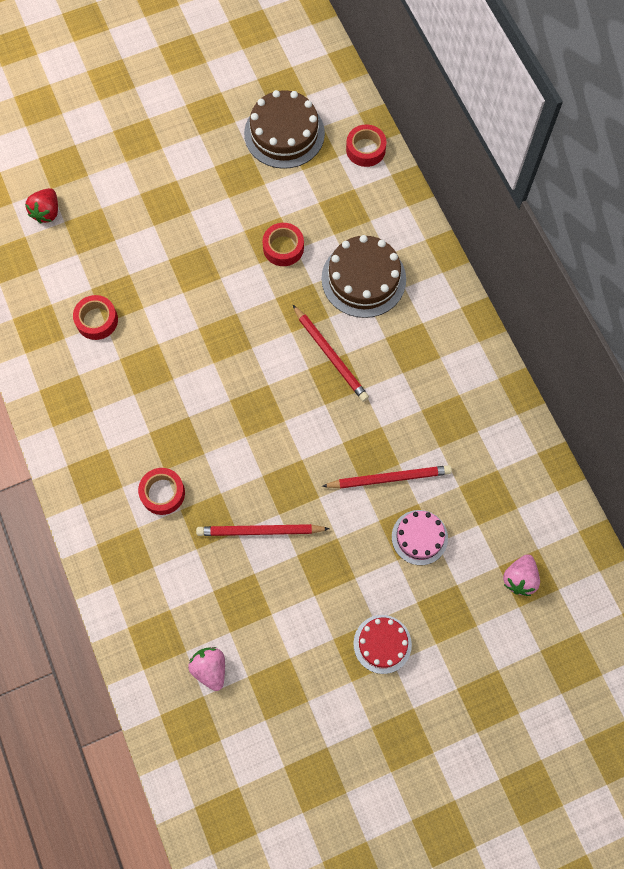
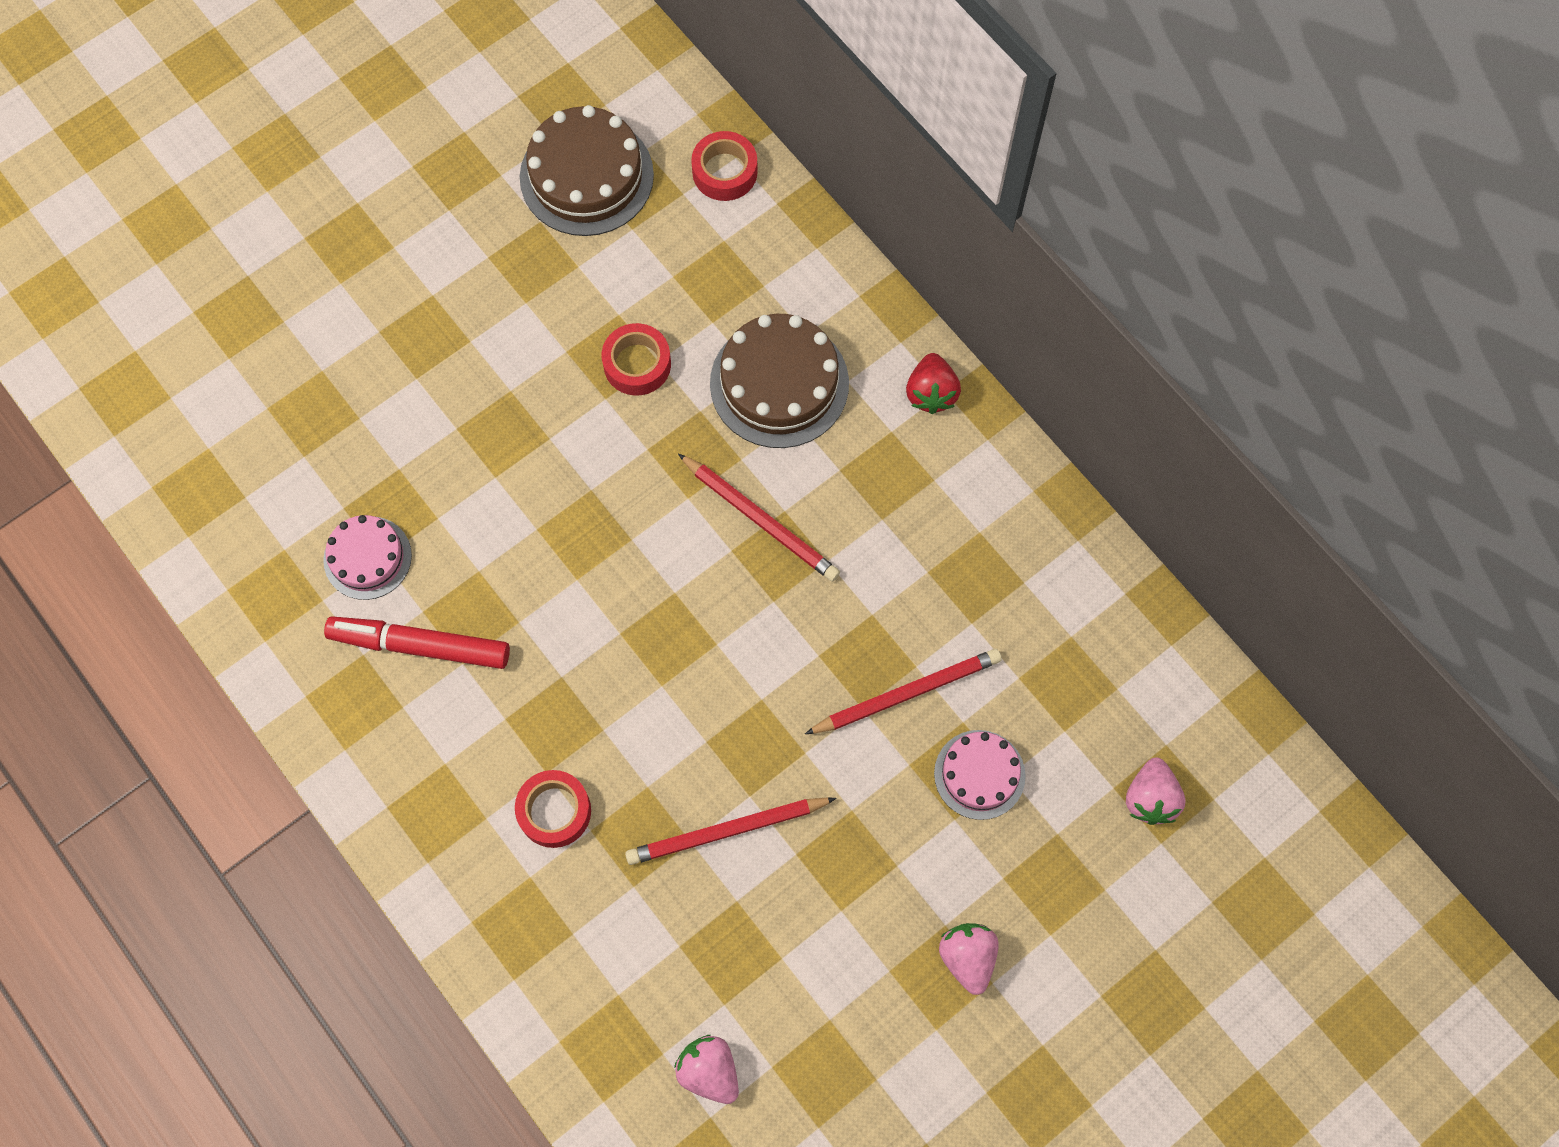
camera: 15 degrees left, 0 degrees up
red strawberry [25,188,58,223] -> red strawberry moved to [906,353,961,414]
red tape [73,295,118,340] -> pink cake [323,515,412,600]
red cake [353,615,412,674] -> pink strawberry [939,923,999,995]
none -> red marker [324,616,510,669]

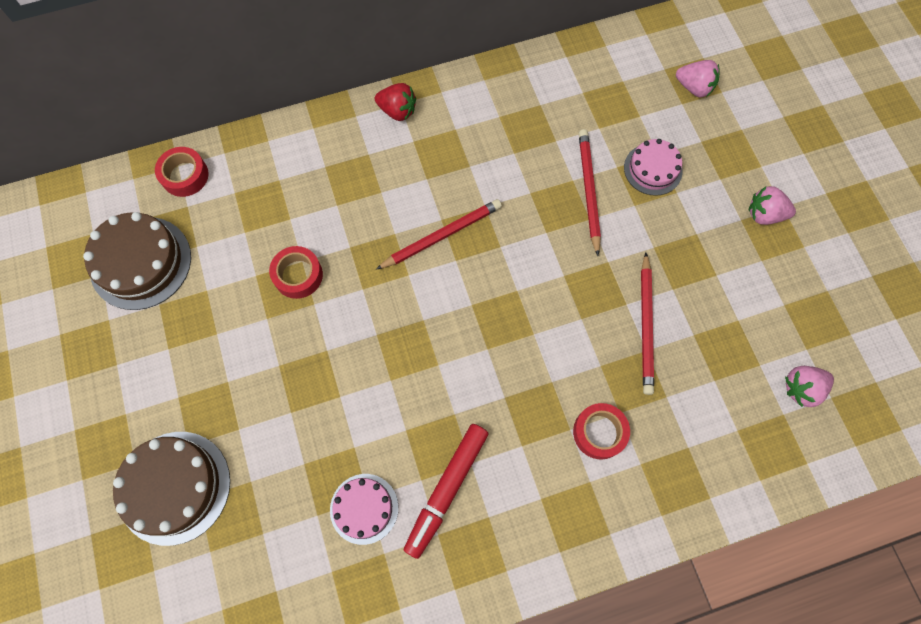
camera: 70 degrees left, 0 degrees up
brown cake [710,314,849,448] -> brown cake moved to [113,432,230,546]

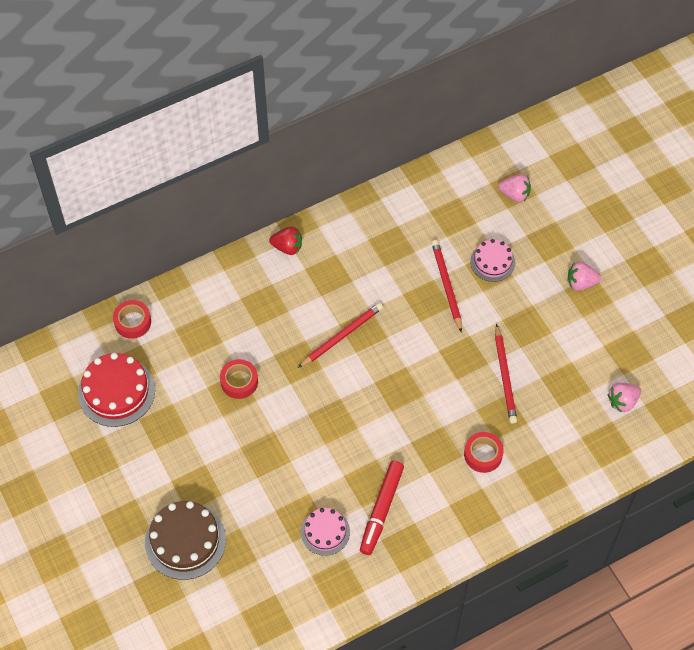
camera: 10 degrees left, 10 degrees down
brown cake [83,212,191,310] -> red cake [78,353,155,427]

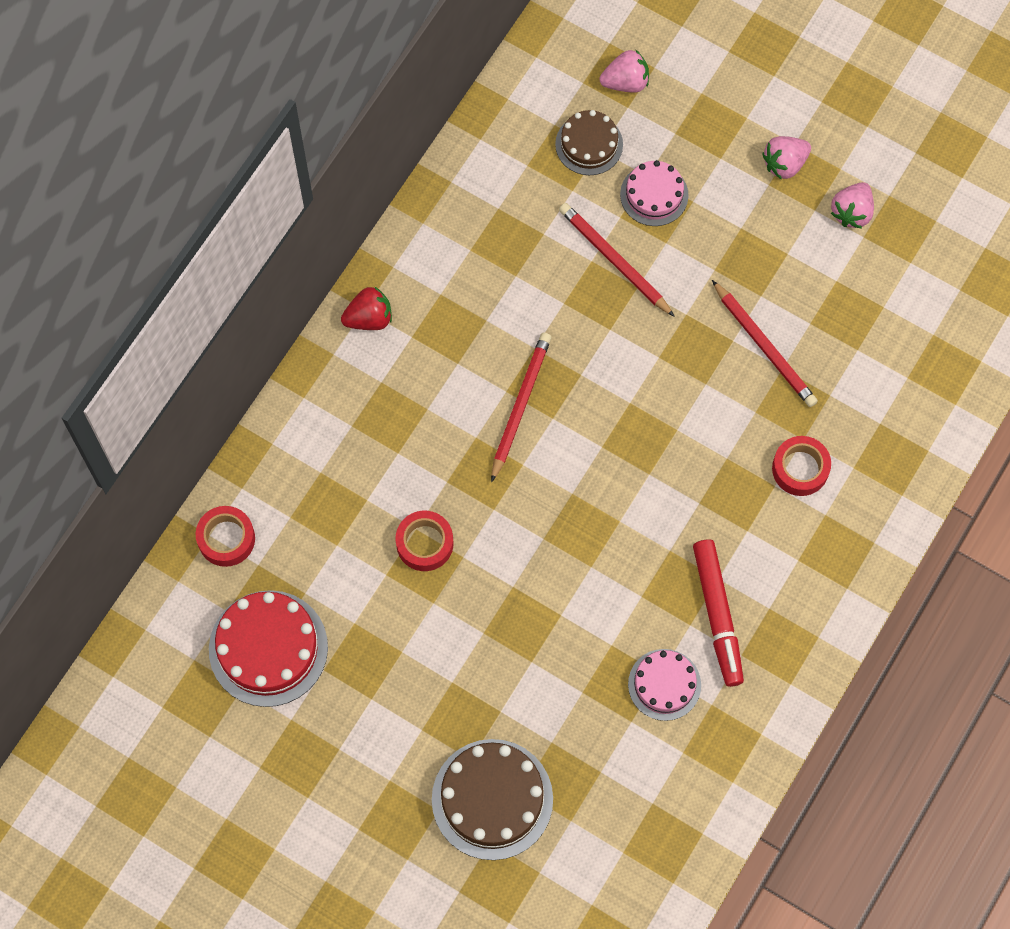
camera: 30 degrees left, 10 degrees up
pink strawberry [607,383,641,413] -> pink strawberry moved to [831,182,874,228]
none -> brown cake [555,110,623,175]

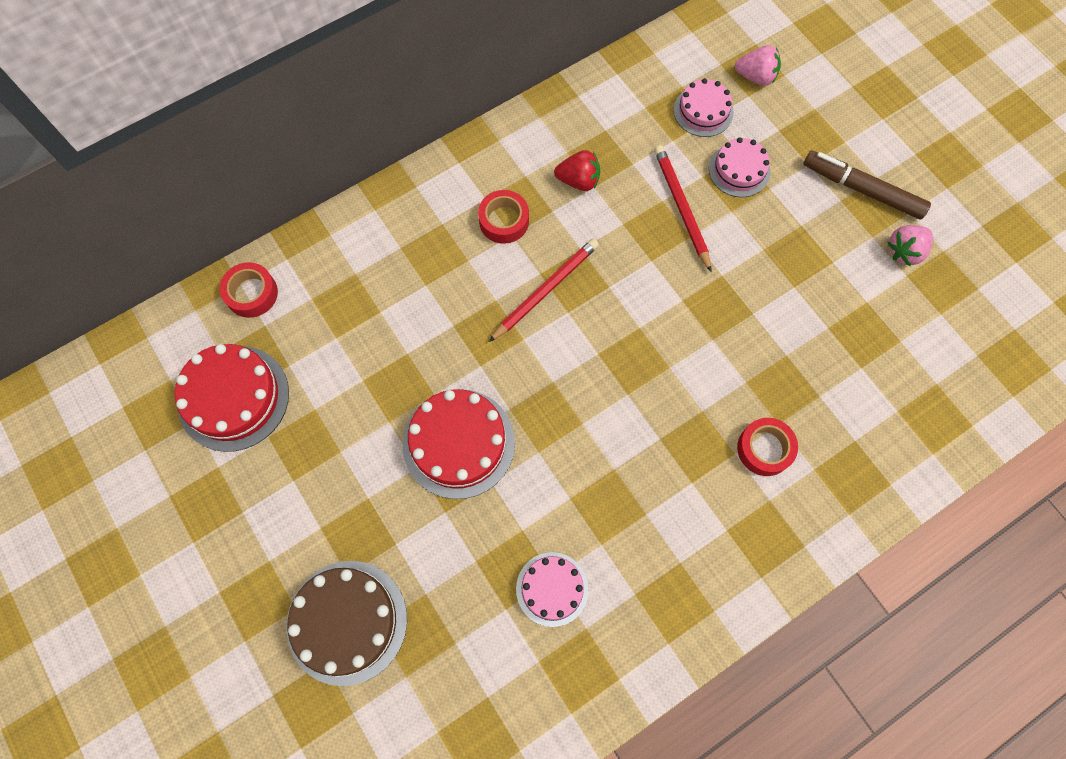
camera: 25 degrees right, 0 degrees up
red strawberry [341,287,392,330] -> red strawberry moved to [554,150,600,191]
red tape [396,511,453,571] -> red tape moved to [478,190,529,244]
brown cake [555,110,623,175] -> pink cake [674,78,734,137]
red marker [693,540,744,687] -> none
red pencil [712,280,818,407] -> none
pink strawberry [762,136,811,180] -> brown marker [803,151,931,219]
none -> red cake [403,389,515,499]

